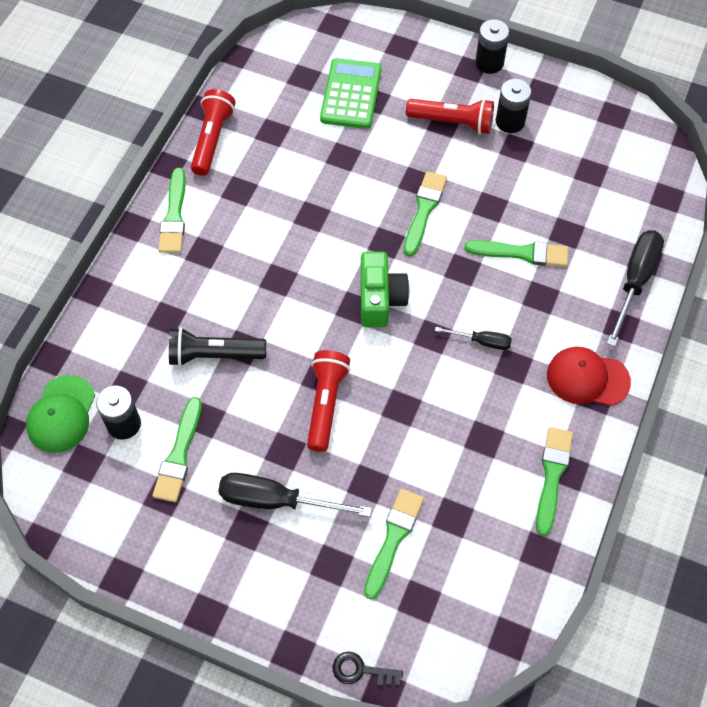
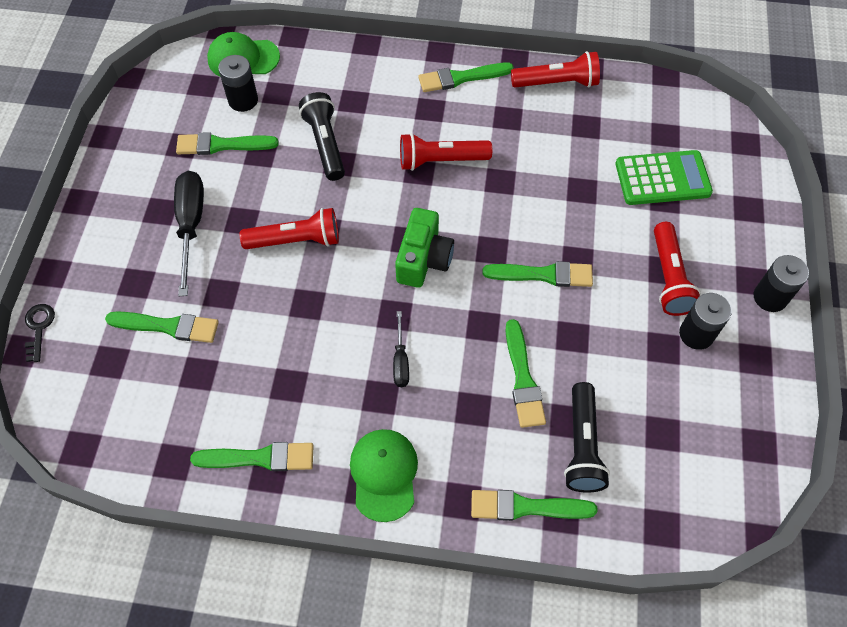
camera: 75 degrees right, 0 degrees up
green camera [361,252,409,327] -> green camera turned 60 degrees counterclockwise [395,208,454,288]
red cap [547,347,631,406] -> green cap [350,429,418,522]
black screwdriver [607,230,664,347] -> green brush [471,490,598,521]
none -> red flashlight [400,133,492,171]
none -> black flashlight [564,382,610,493]

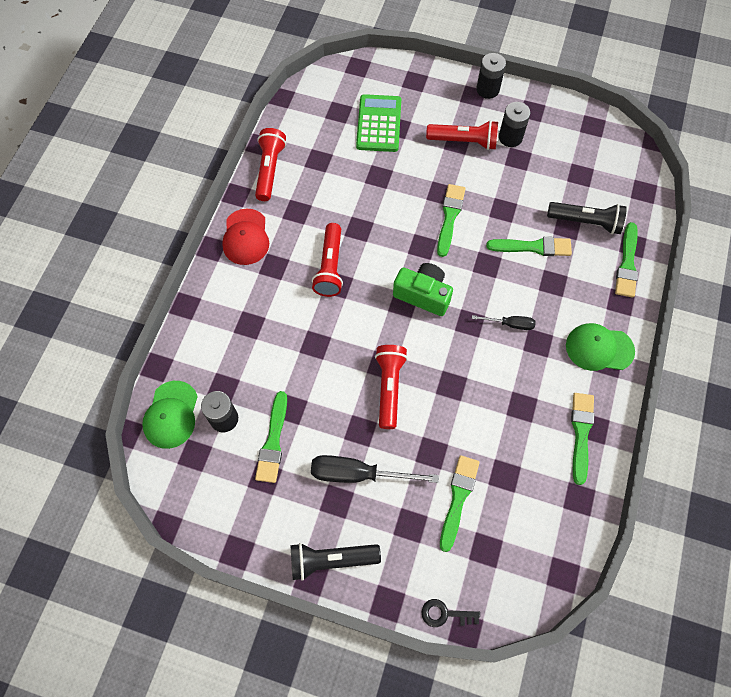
camera: 80 degrees left, 5 degrees up
black flashlight [299,92,345,181] -> black flashlight moved to [290,543,381,581]
green brush [418,63,514,92] -> red cap [222,209,269,265]

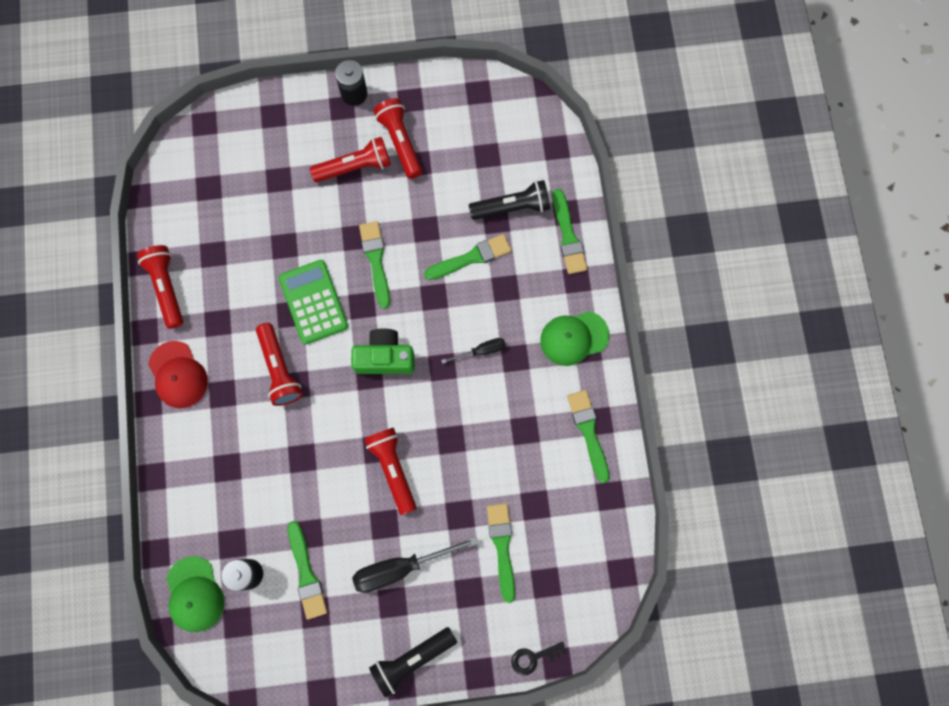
camera: 25 degrees left, 10 degrees up
green calculator [356,94,401,152] -> green calculator moved to [279,260,348,344]
black battery [499,102,530,147] -> red flashlight [373,98,422,179]

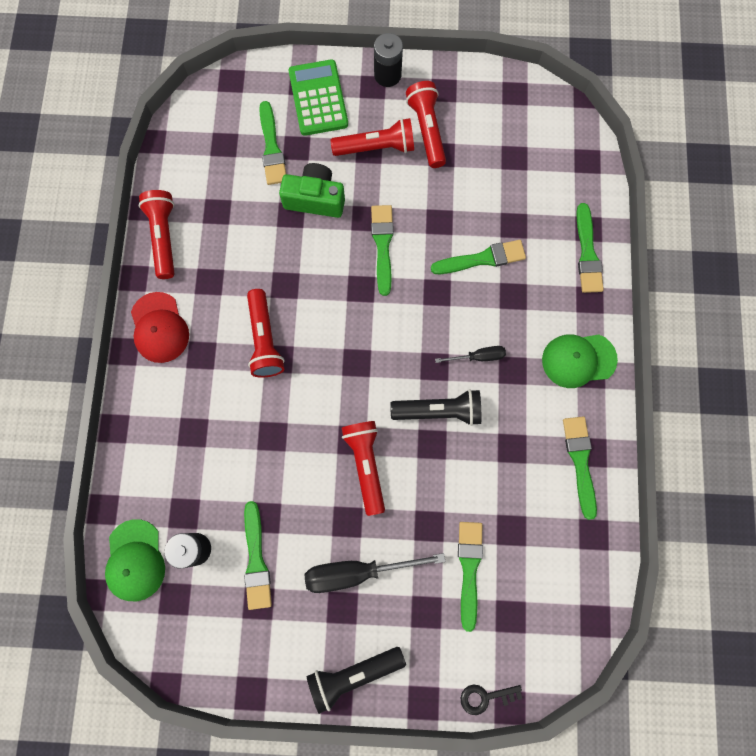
camera: 10 degrees right, 0 degrees up
green calculator [279,260,348,344] -> green calculator moved to [289,60,348,136]
green camera [351,328,415,374] -> green camera moved to [279,163,345,218]
black flashlight [469,180,550,220] -> black flashlight moved to [390,389,481,426]
none -> green brush [259,101,286,185]

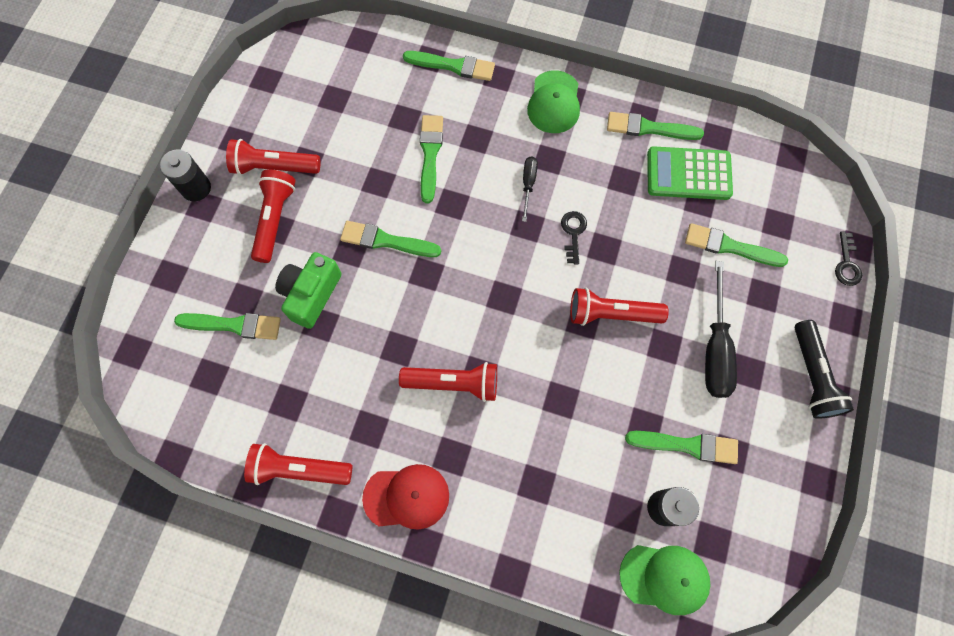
camera: 75 degrees left, 5 degrees down
green calculator [289,60,348,136] -> green calculator moved to [647,146,733,200]
black flashlight [390,389,481,426] -> black key [561,211,587,265]

